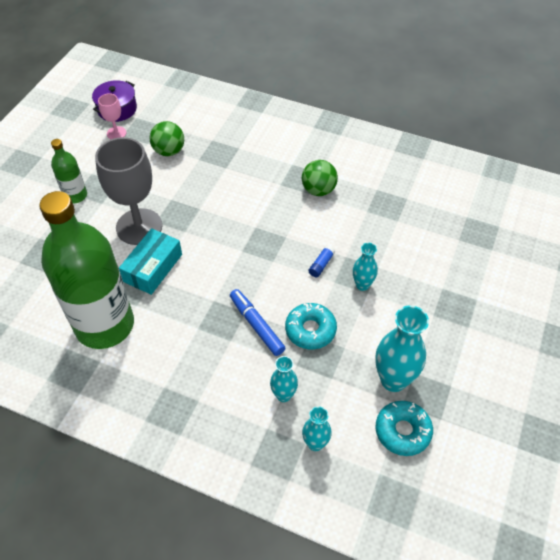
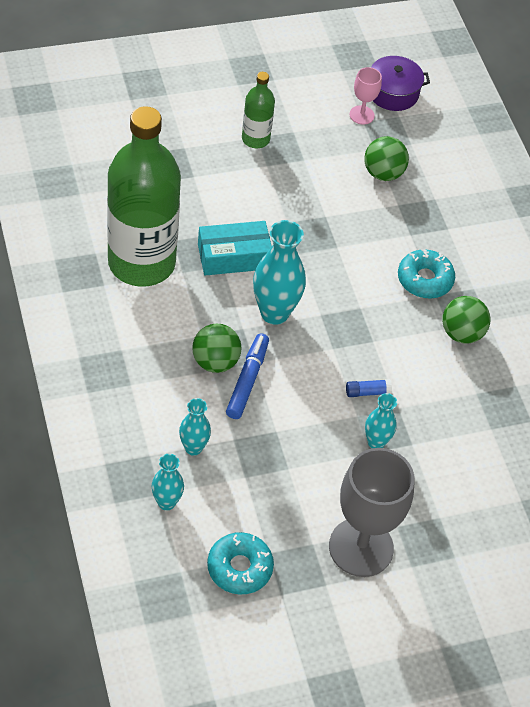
camera: 45 degrees right, 0 degrees up
grey goblet [95,137,162,245] -> grey goblet moved to [329,448,415,577]
turquoise donut [285,303,337,349] -> turquoise donut moved to [398,249,455,299]
turquoise vase [375,305,429,392] -> turquoise vase moved to [253,220,306,325]
none -> green ball [192,324,242,373]

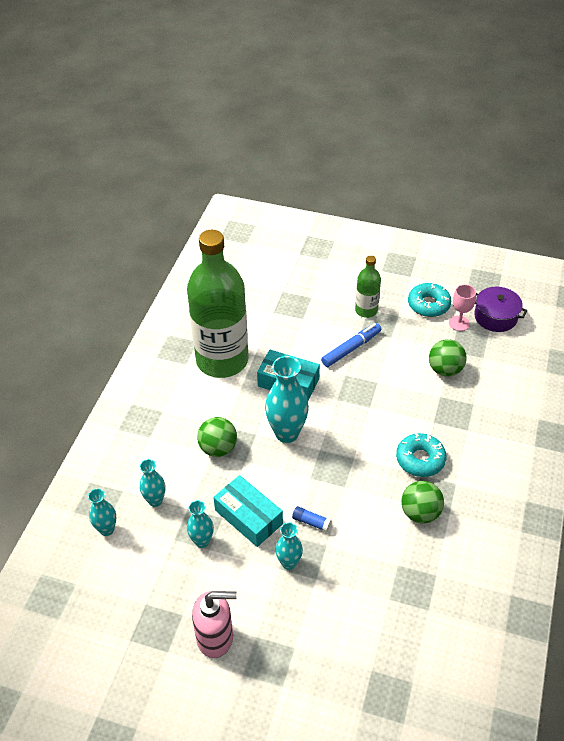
camera: 40 degrees right, 5 degrees down
turquoise donut [207,532,274,595] -> turquoise donut moved to [408,283,451,317]
blue marker [226,333,269,419] -> blue marker moved to [321,323,381,367]
grey goblet [329,448,415,577] -> pink soap dispenser [192,591,237,658]
none -> turquoise vase [187,500,214,548]
none -> turquoise box [213,475,283,547]

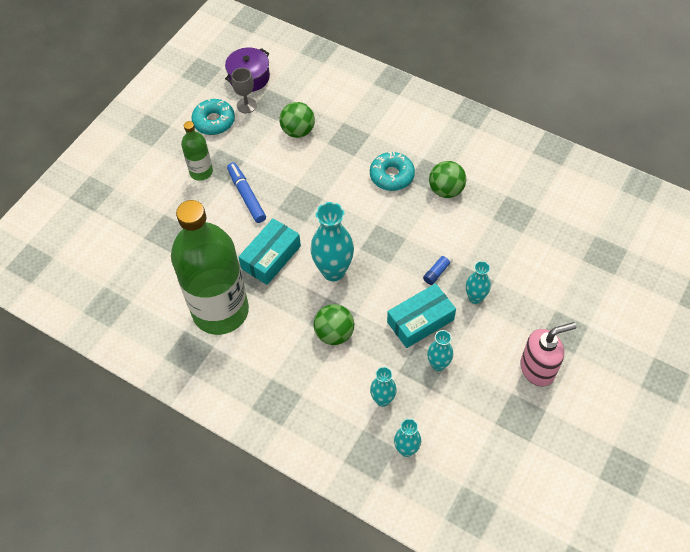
camera: 75 degrees left, 10 degrees up
pink soap dispenser [192,591,237,658] -> pink soap dispenser turned 60 degrees clockwise [520,322,576,386]
pink goblet [449,284,476,331] -> grey goblet [231,68,257,113]

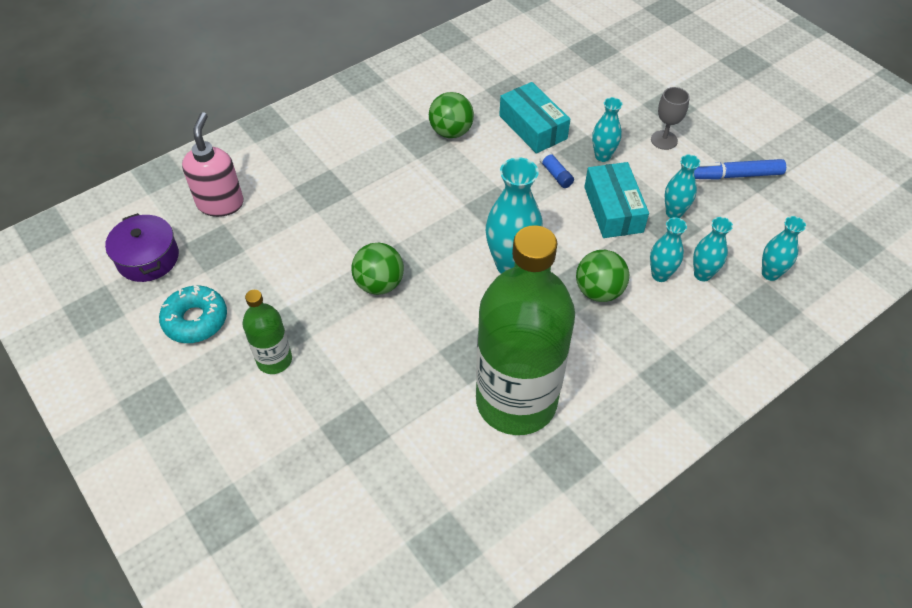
camera: 70 degrees left, 5 degrees down
blue marker [227,162,266,223] -> blue marker moved to [694,159,786,180]
grey goblet [231,68,257,113] -> grey goblet moved to [651,87,690,150]
turquoise box [238,218,301,285] -> turquoise box moved to [499,82,570,154]
green ball [280,102,315,138] -> green ball moved to [351,243,404,295]
turquoise donut [370,152,415,191] -> none
pink soap dispenser [520,322,576,386] -> pink soap dispenser moved to [182,112,244,217]
none -> turquoise vase [650,217,687,282]

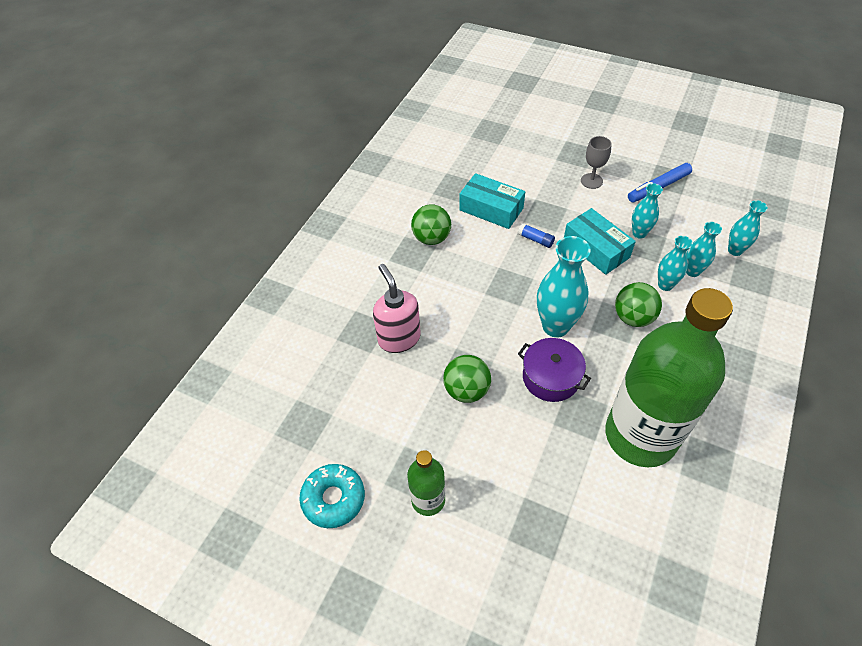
camera: 25 degrees left, 0 degrees up
purple pot [105,213,179,282] -> purple pot moved to [518,338,591,402]
pink soap dispenser [182,112,244,217] -> pink soap dispenser moved to [373,264,421,353]
turquoise vase [592,97,622,162] -> none

